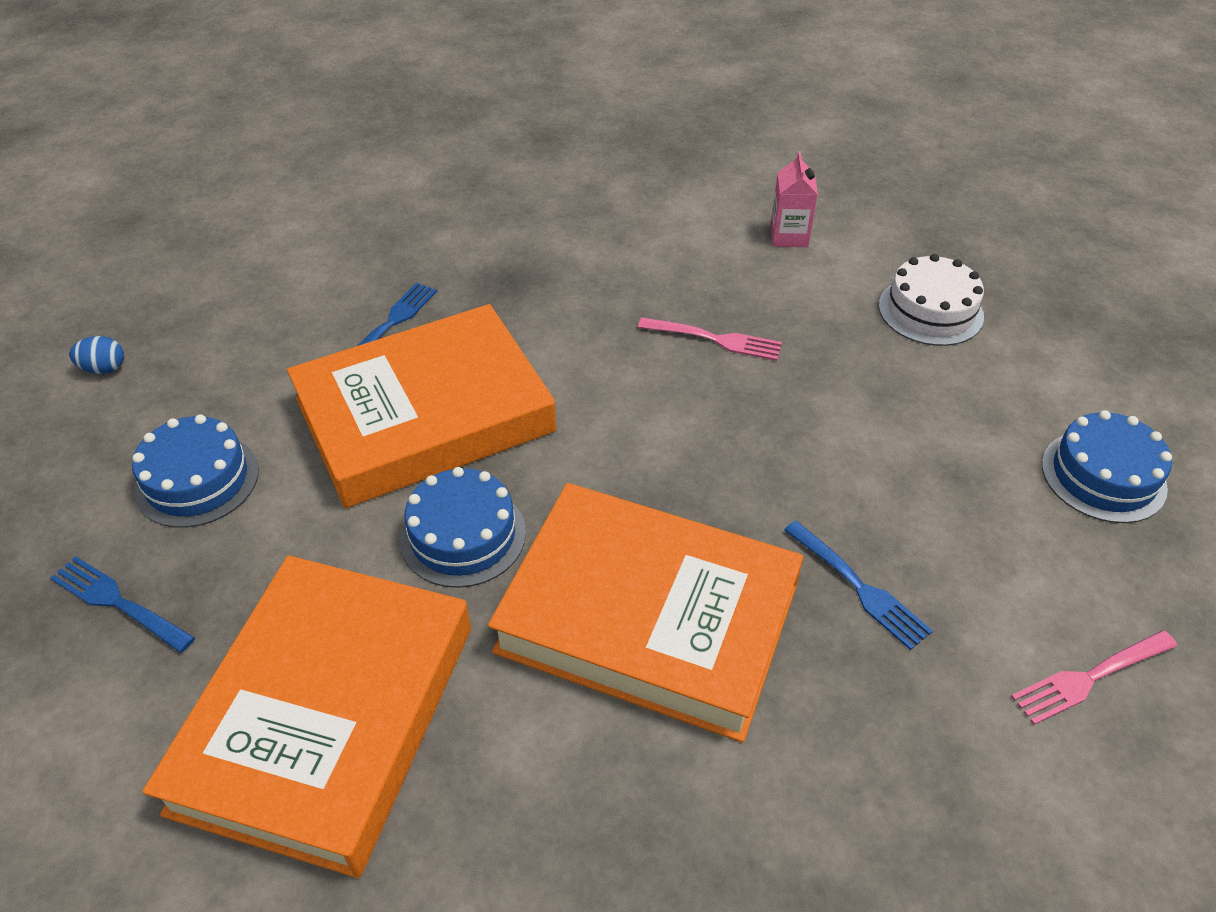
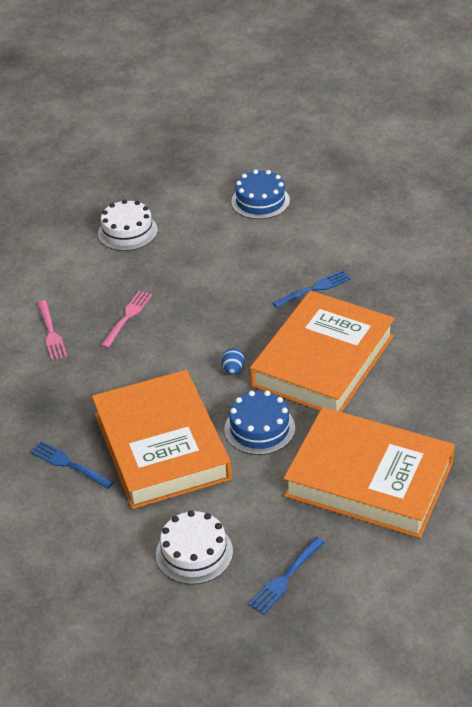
camera: 80 degrees left, 5 degrees down
blue egg [69,336,124,374] -> blue egg moved to [221,348,245,375]
blue cake [132,414,259,528] -> white cake [156,510,233,585]
pink carton [770,151,818,247] -> none
pink fork [1011,630,1177,725] -> pink fork moved to [37,300,67,360]

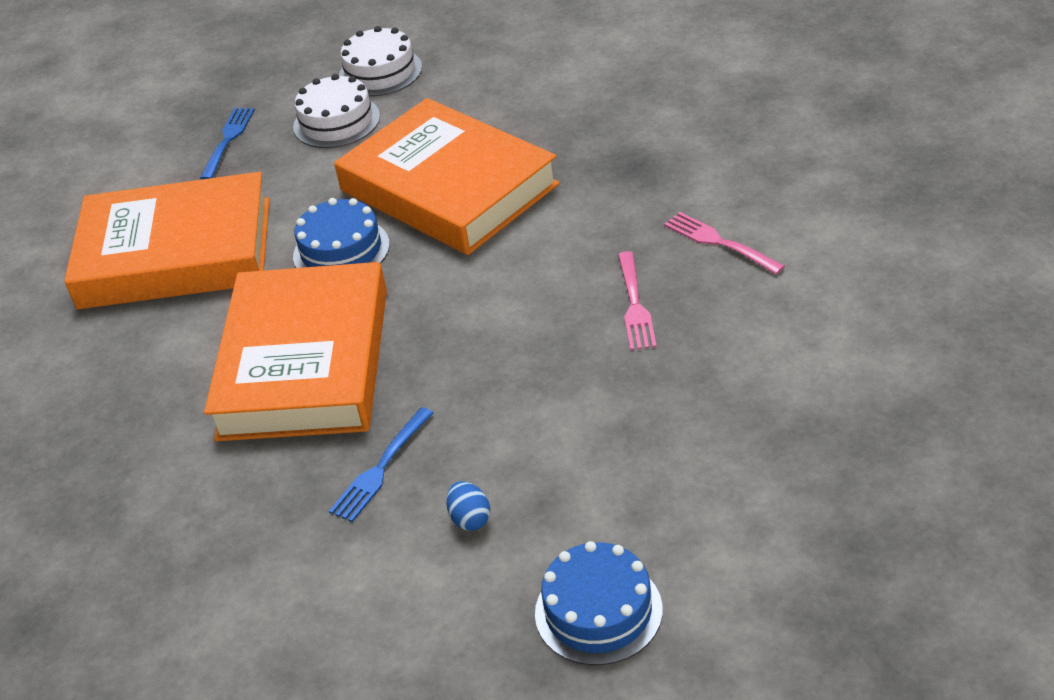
camera: 155 degrees right, 0 degrees up
blue fork [30,441,114,489] -> none
white cake [98,199,158,251] -> white cake moved to [339,26,422,96]
blue egg [221,348,245,375] -> blue egg moved to [446,481,490,531]

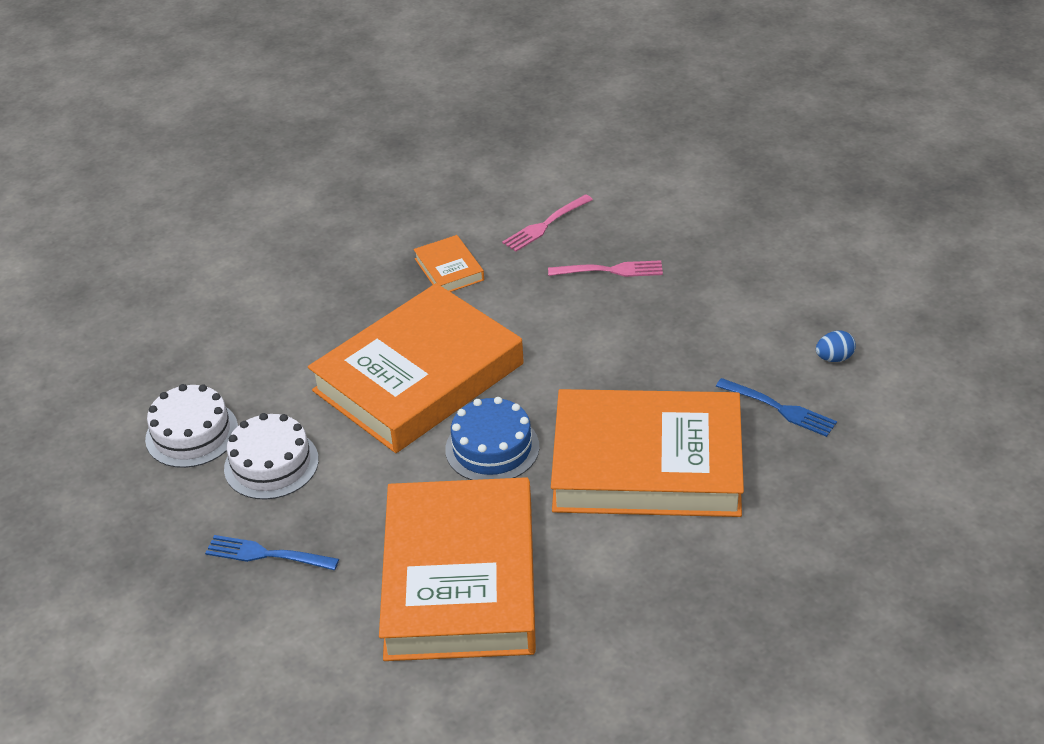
camera: 90 degrees left, 0 degrees up
blue cake [535,541,663,665] -> none
none -> orange book [414,235,484,292]

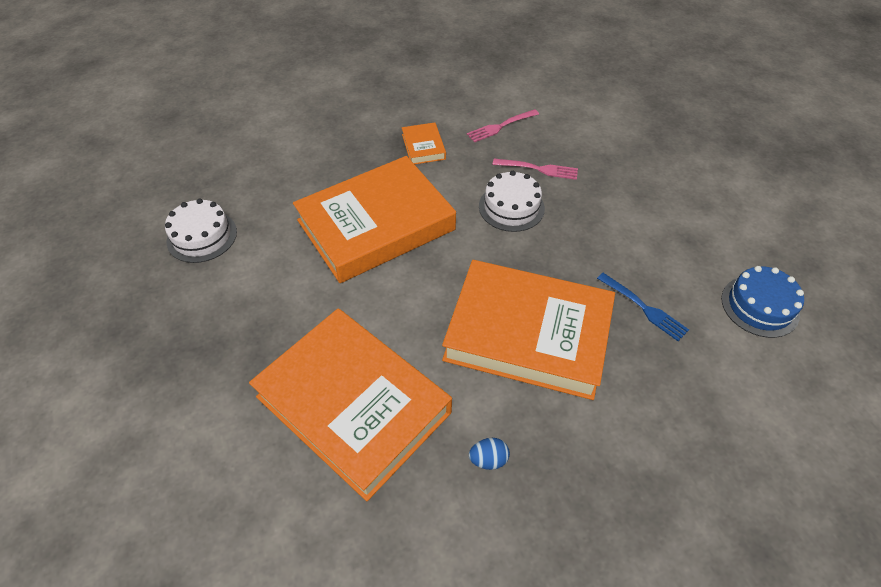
camera: 10 degrees right, 10 degrees up
blue fork [205,535,339,570] -> none
white cake [224,413,319,499] -> white cake moved to [479,171,545,232]
orange book [379,477,536,661] -> orange book turned 60 degrees counterclockwise [249,309,452,501]
blue cake [445,397,540,480] -> blue cake moved to [721,266,804,338]
blue egg [816,331,856,362] -> blue egg moved to [469,438,510,470]

